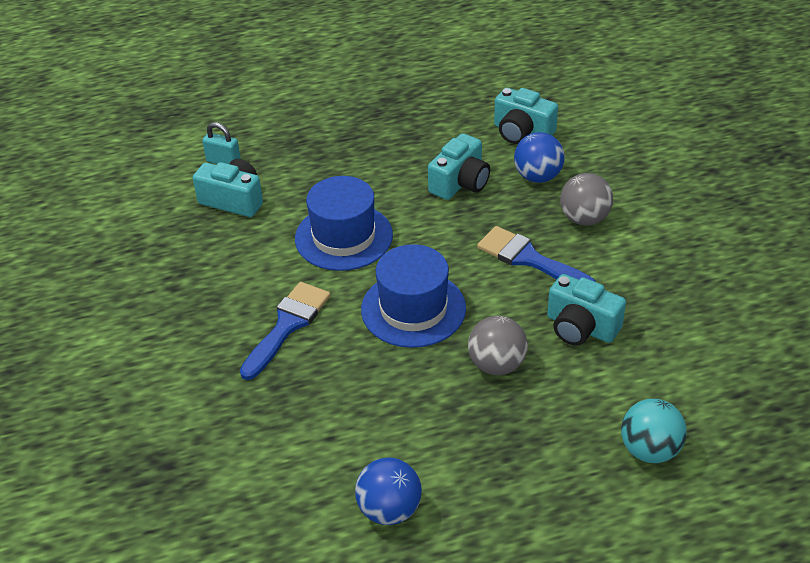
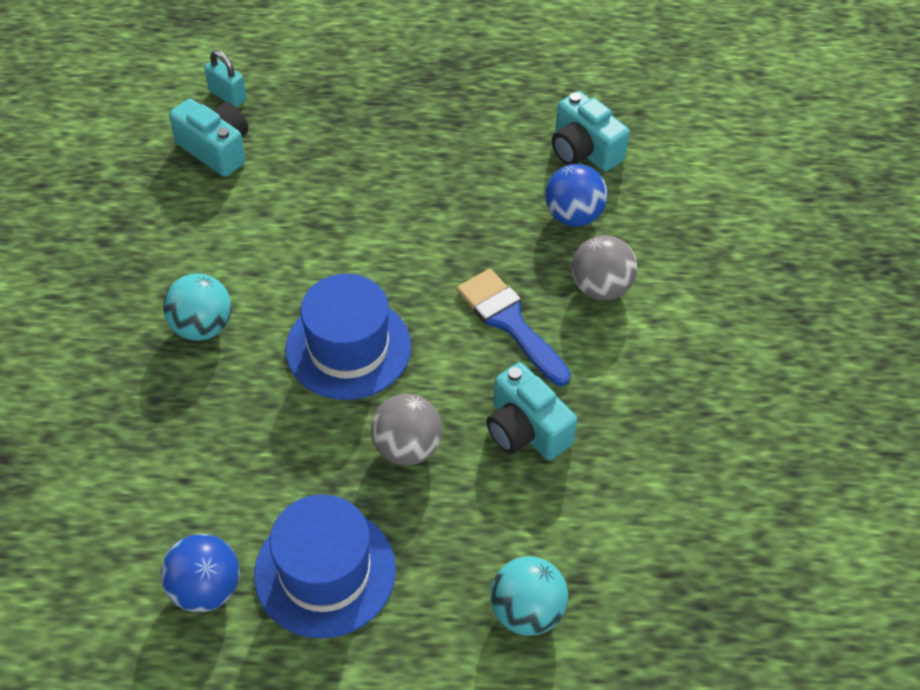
camera: 15 degrees right, 10 degrees up
blue brush [240,282,331,380] -> turquoise ball [163,273,232,341]
blue hat [295,176,393,271] -> blue hat moved to [254,494,396,639]
turquoise camera [428,133,490,200] -> none

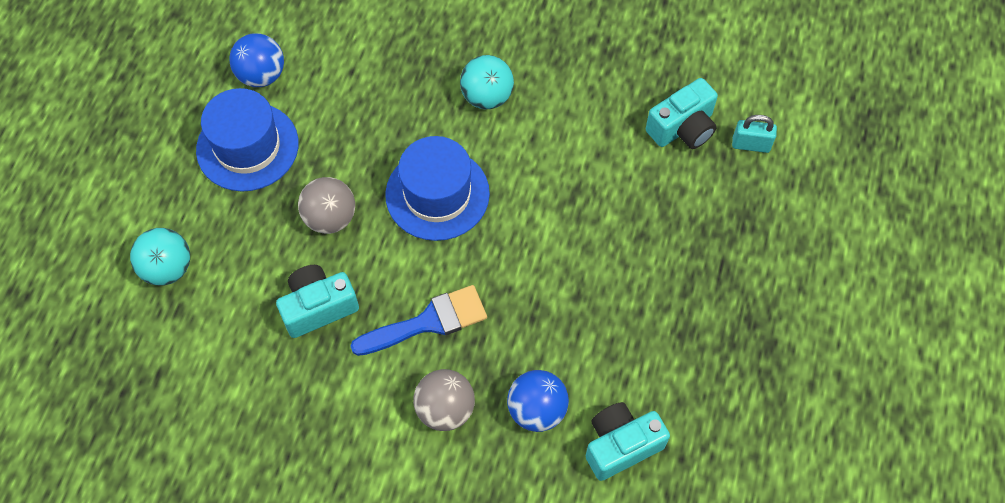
camera: 105 degrees right, 10 degrees up
turquoise padlock [204,50,247,107] -> turquoise padlock turned 45 degrees clockwise [732,115,777,153]

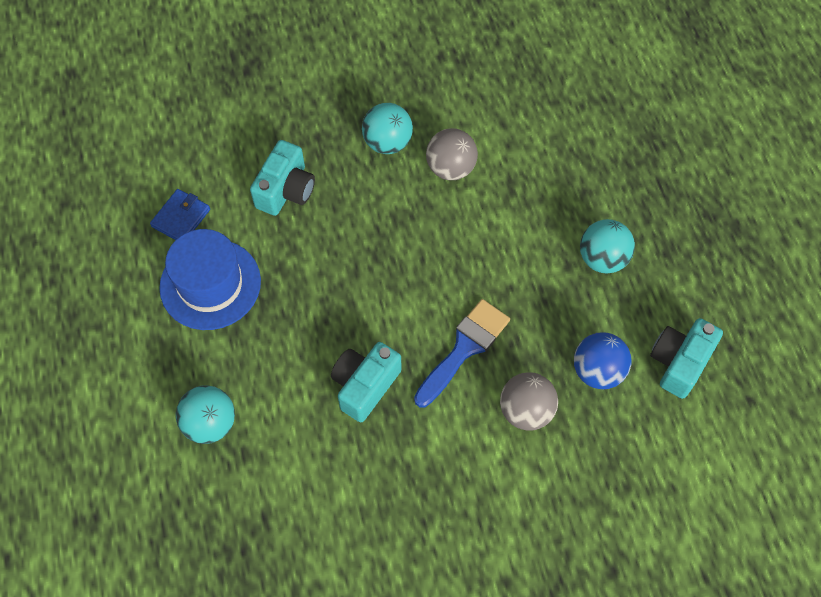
camera: 30 degrees left, 0 degrees up
blue ball [230,34,284,87] -> blue wallet [150,189,210,240]
grey ball [298,177,355,234] -> grey ball moved to [426,128,478,180]
blue hat [385,136,490,241] -> none
turquoise camera [646,78,718,149] -> turquoise camera moved to [250,140,315,216]
turquoise padlock [732,115,777,153] -> none
none -> turquoise ball [580,219,635,273]

